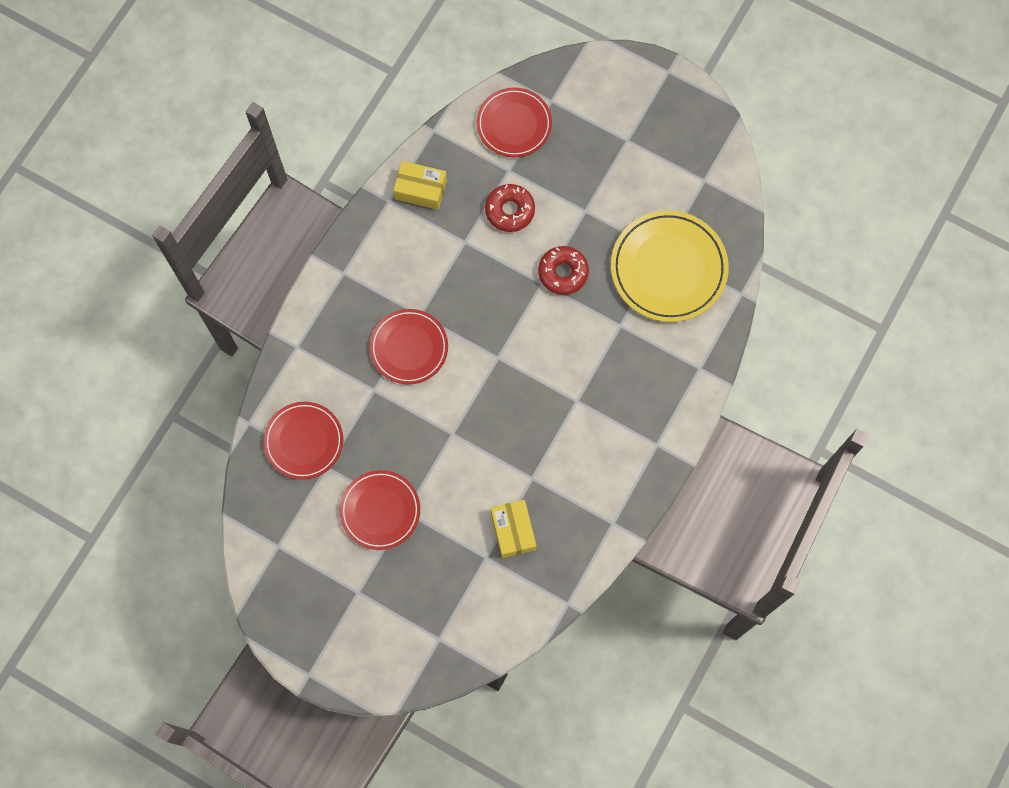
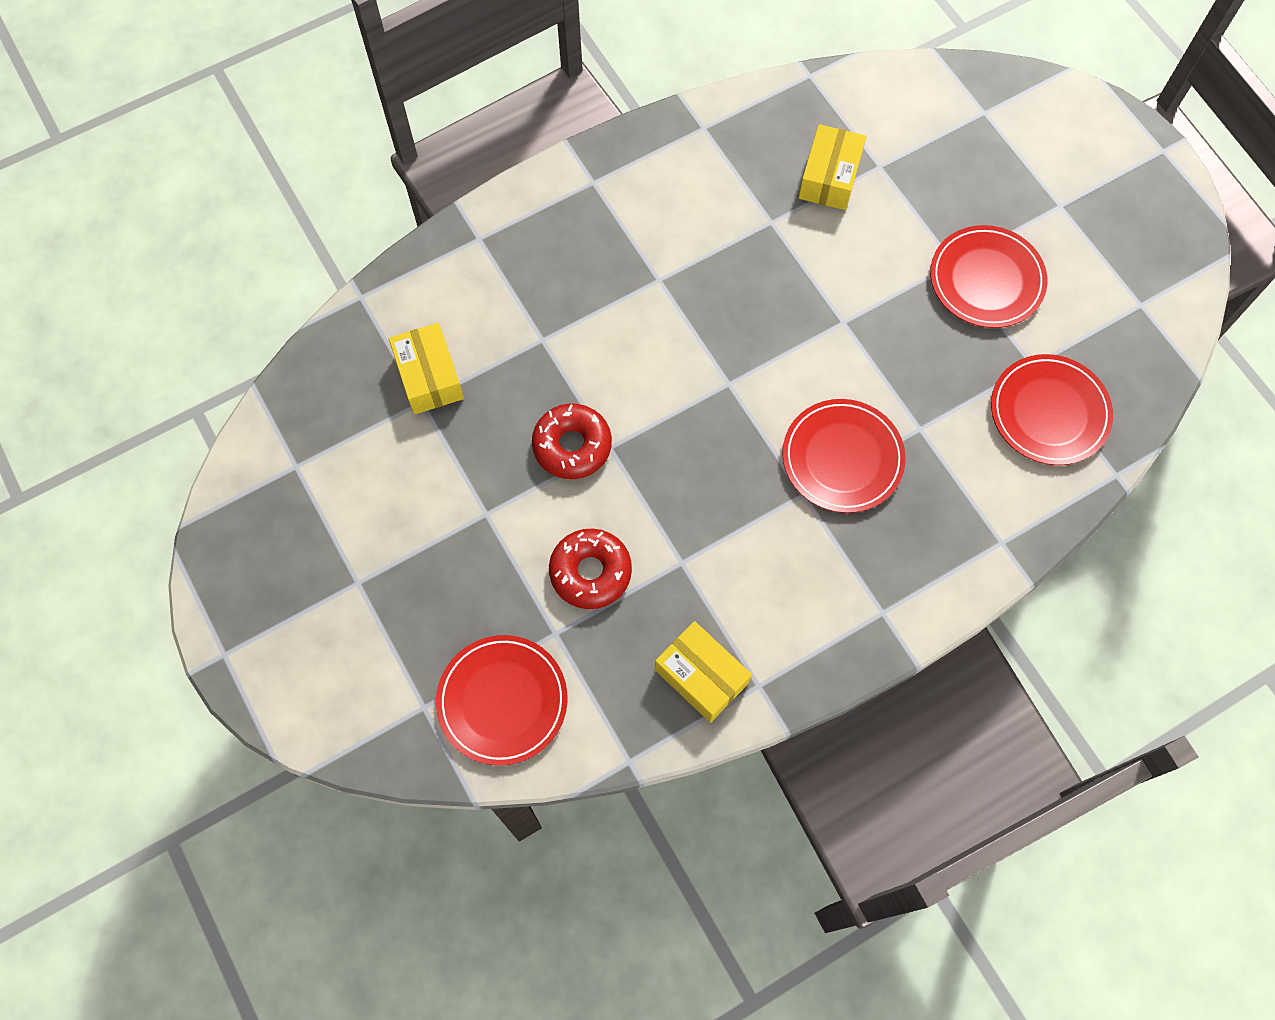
camera: 150 degrees left, 5 degrees down
yellow plate [611,210,729,322] -> yellow box [389,323,464,414]

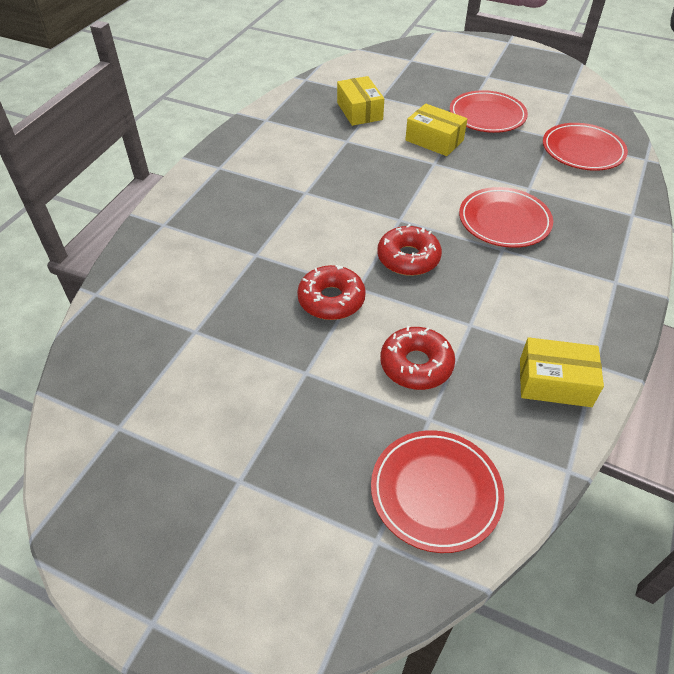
camera: 35 degrees left, 20 degrees down
yellow box [389,323,464,414] -> yellow box moved to [405,104,467,156]
none -> red donut [377,224,442,276]

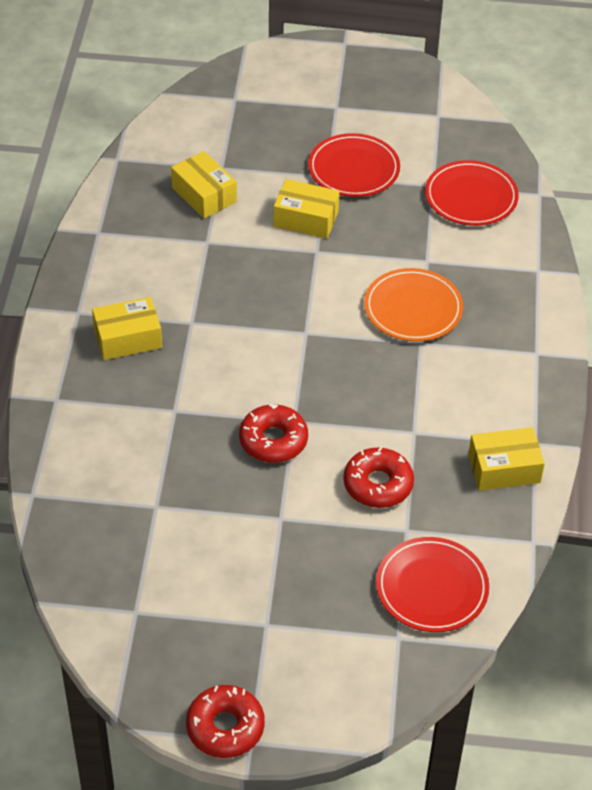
camera: 20 degrees left, 0 degrees up
red donut [377,224,442,276] -> red donut moved to [186,685,265,758]
red plate [459,187,553,248] -> orange plate [364,268,463,342]
none -> yellow box [92,297,162,360]

